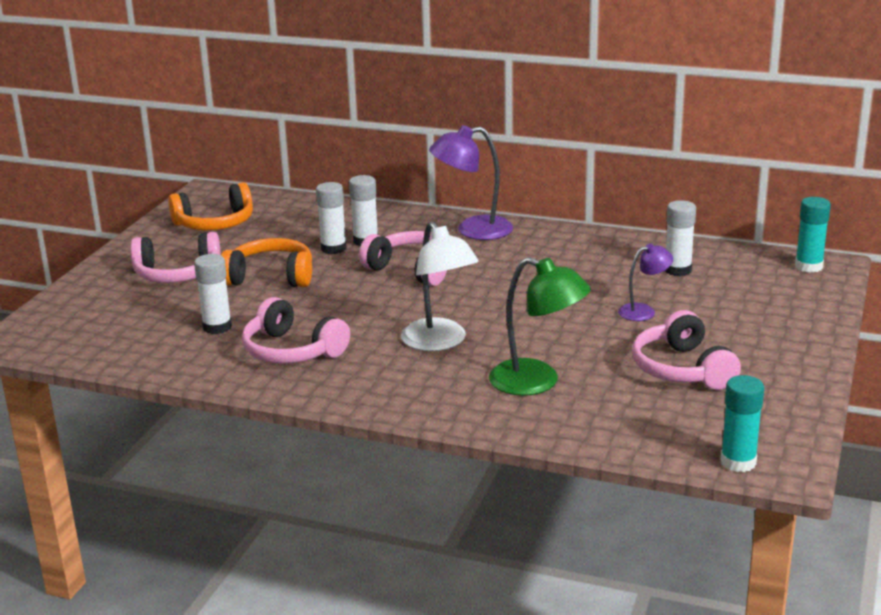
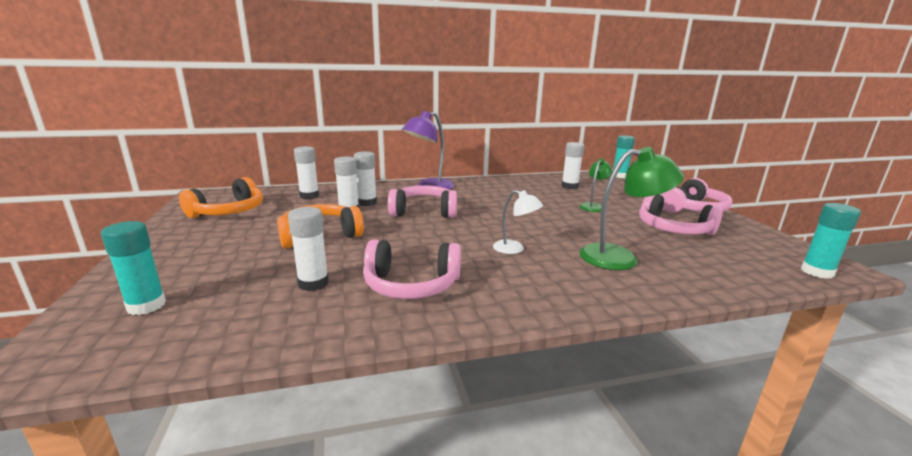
camera: 35 degrees left, 5 degrees down
pink headphones [131,232,221,283] -> pink headphones moved to [660,178,732,213]
white lamp [401,221,479,351] -> white lamp [493,190,543,254], size x0.58
purple lamp [618,243,673,321] -> green lamp [579,158,613,212]
none -> turquoise glue stick [101,221,166,315]
none -> white glue stick [294,146,319,199]

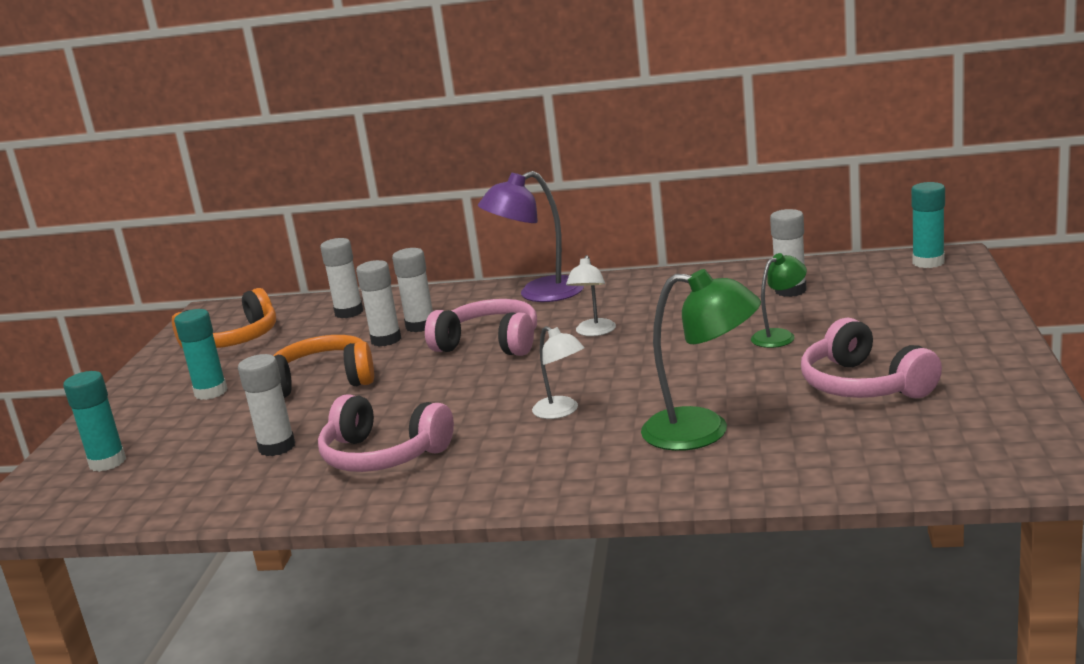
camera: 25 degrees right, 0 degrees up
pink headphones [660,178,732,213] -> none
turquoise glue stick [801,203,861,279] -> turquoise glue stick moved to [174,309,228,400]
none -> white lamp [566,255,616,336]

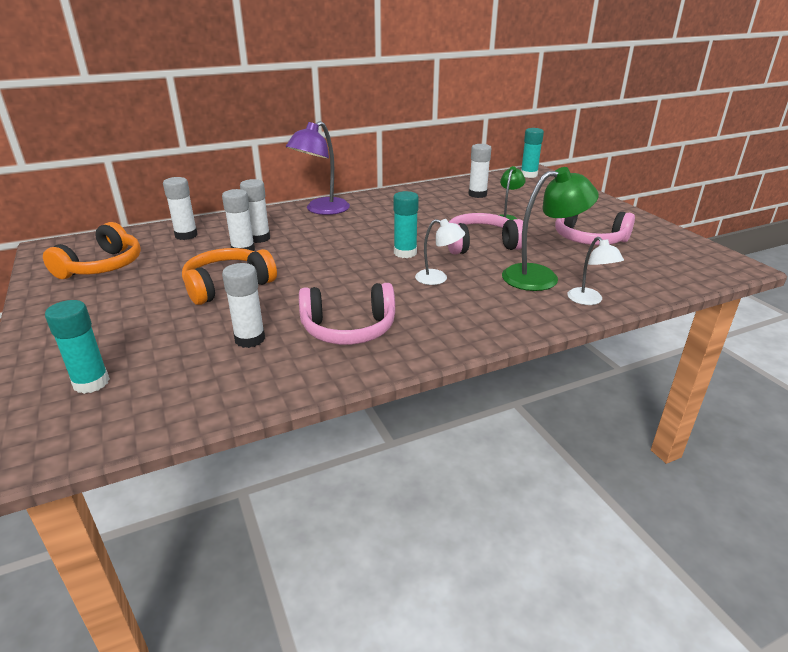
camera: 35 degrees left, 10 degrees up
turquoise glue stick [174,309,228,400] -> turquoise glue stick moved to [393,191,419,258]
pink headphones [425,299,537,356] -> pink headphones moved to [448,213,523,254]
white lamp [566,255,616,336] -> white lamp moved to [567,237,624,305]

